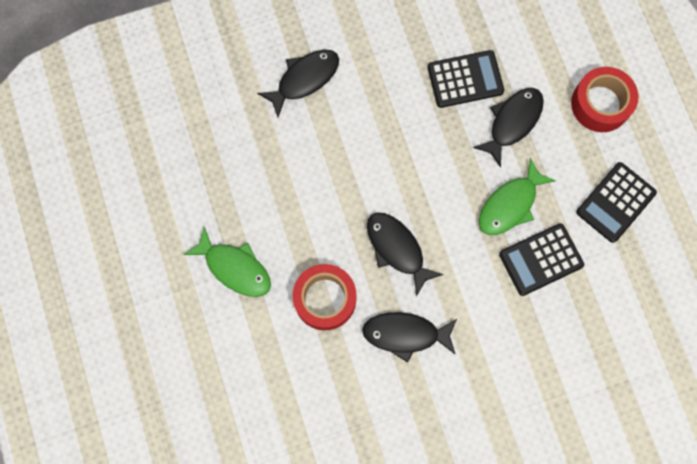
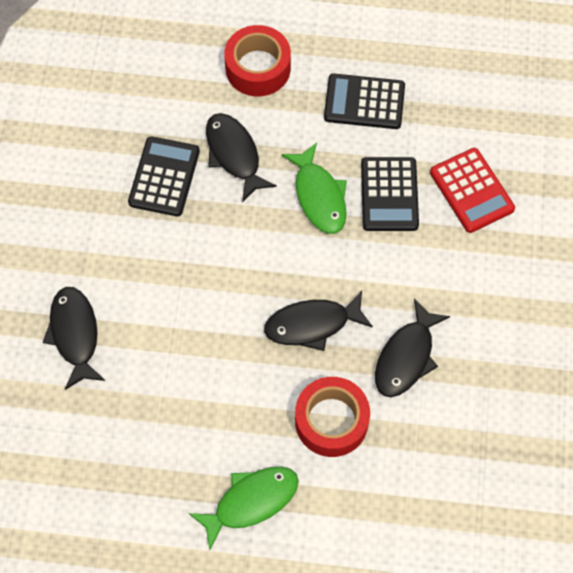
camera: 65 degrees left, 10 degrees down
black calculator [576,162,657,243] -> black calculator turned 120 degrees clockwise [324,73,405,129]
none -> red calculator [430,148,515,233]

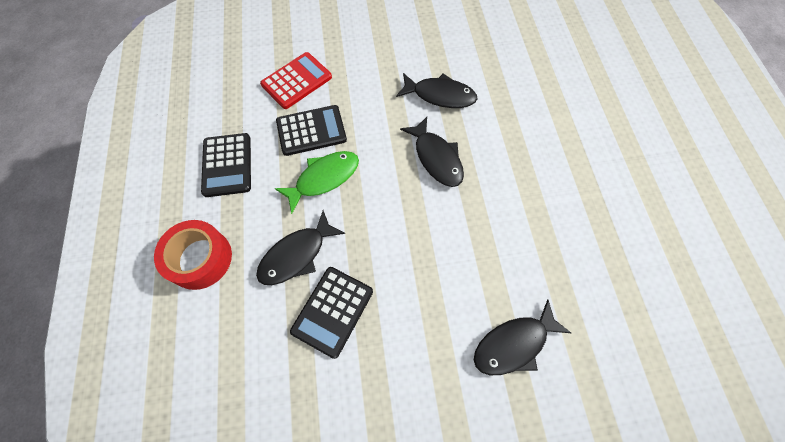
camera: 105 degrees left, 0 degrees up
black calculator [128,136,200,216] -> black calculator turned 60 degrees counterclockwise [290,267,373,359]
green fish [188,467,299,550] -> none
red tape [295,377,370,457] -> none

